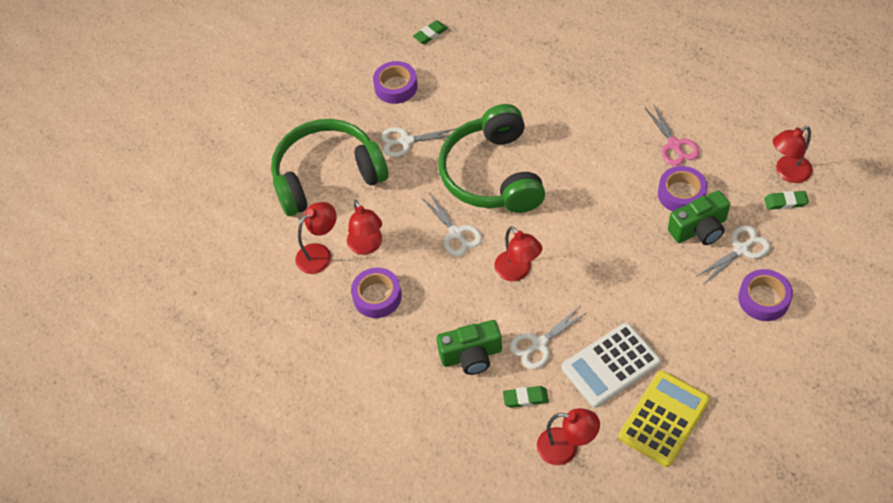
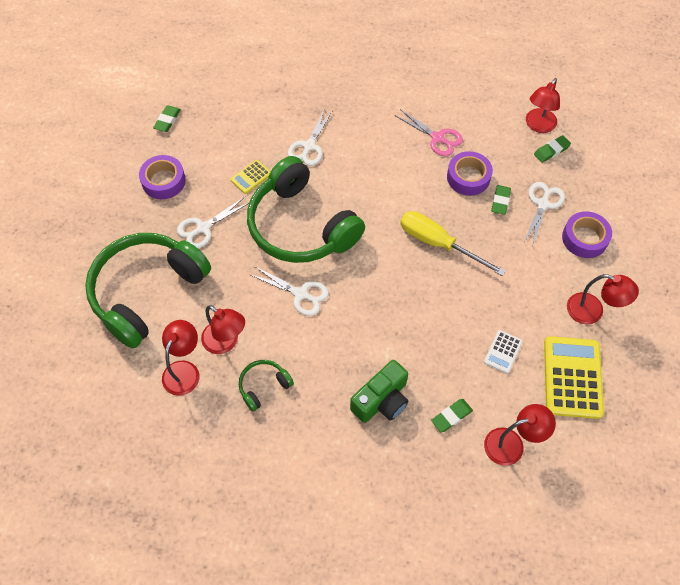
camera: 35 degrees left, 5 degrees up
purple tape [351,268,402,318] -> green headphones [239,360,294,412]
red lamp [494,226,542,281] -> red lamp moved to [567,274,639,324]
white scissors [510,306,588,369] -> white scissors moved to [288,108,333,166]
white calculator [562,323,661,408] -> white calculator [484,330,523,374], size x0.50
green camera [668,190,730,245] -> green eraser [491,185,511,215]
none -> yellow calculator [231,160,271,194]
none -> yellow screwdriver [400,211,505,276]

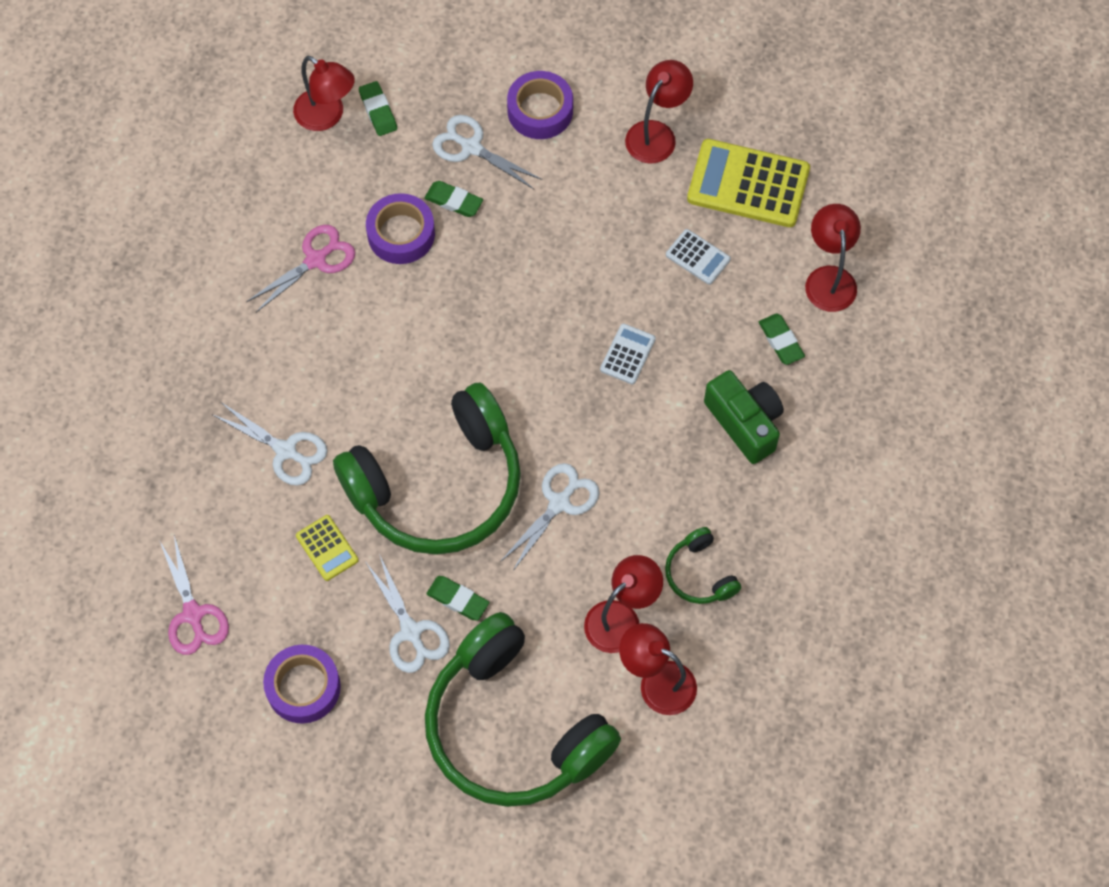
camera: 80 degrees left, 5 degrees up
green eraser [153,105,181,132] -> green eraser moved to [427,576,489,621]
yellow screwdriver [400,211,505,276] -> none
none -> pink scissors [159,535,229,655]
none -> white calculator [600,323,656,384]

